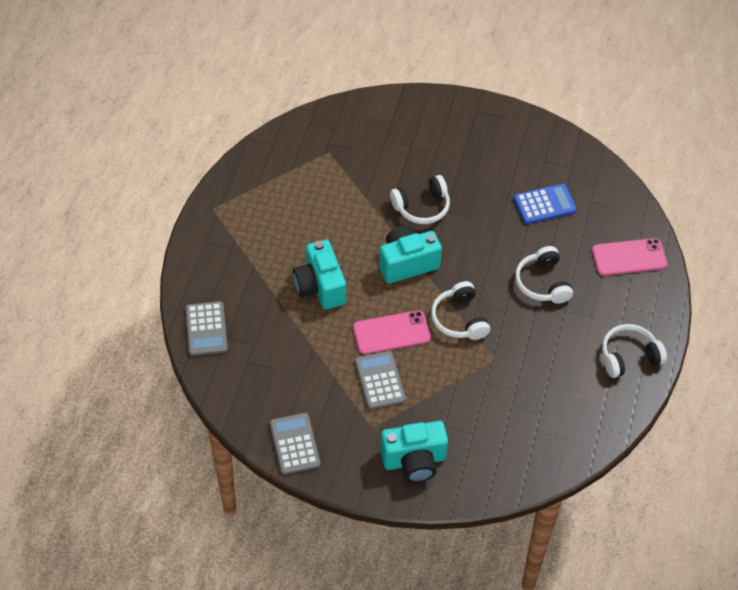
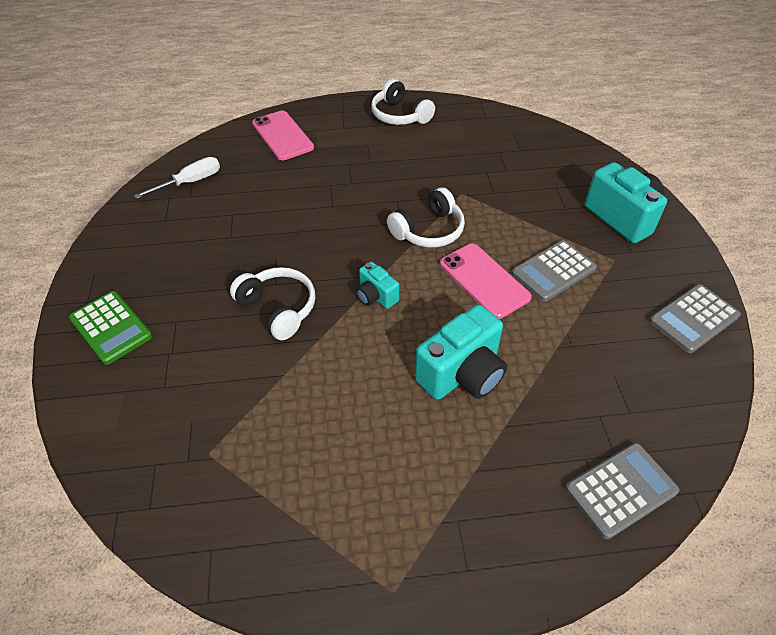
camera: 110 degrees left, 5 degrees down
turquoise camera [379,225,442,283] -> turquoise camera [356,262,399,309], size x0.54
blue calculator [514,184,577,224] -> none
white headphones [515,246,573,304] -> none
none -> green calculator [69,291,152,365]
none -> white screwdriver [134,157,220,199]

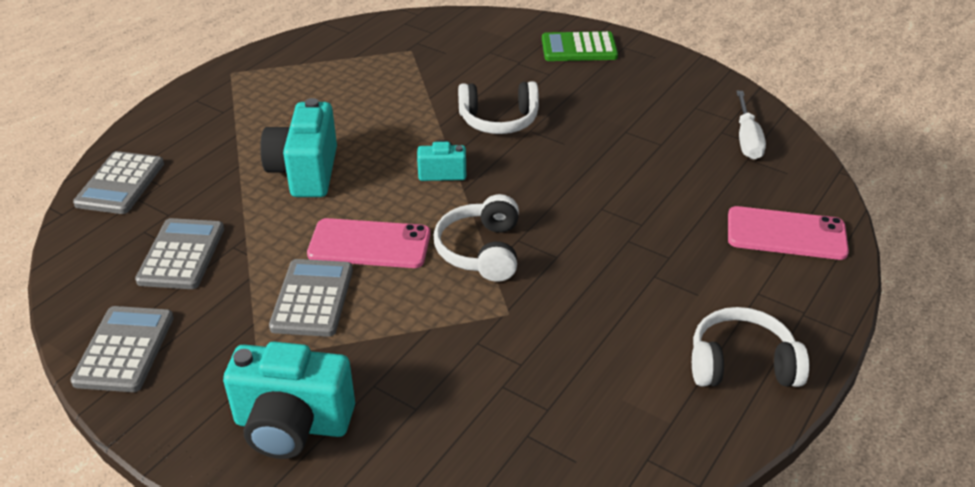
camera: 130 degrees right, 10 degrees down
none -> grey calculator [135,218,224,289]

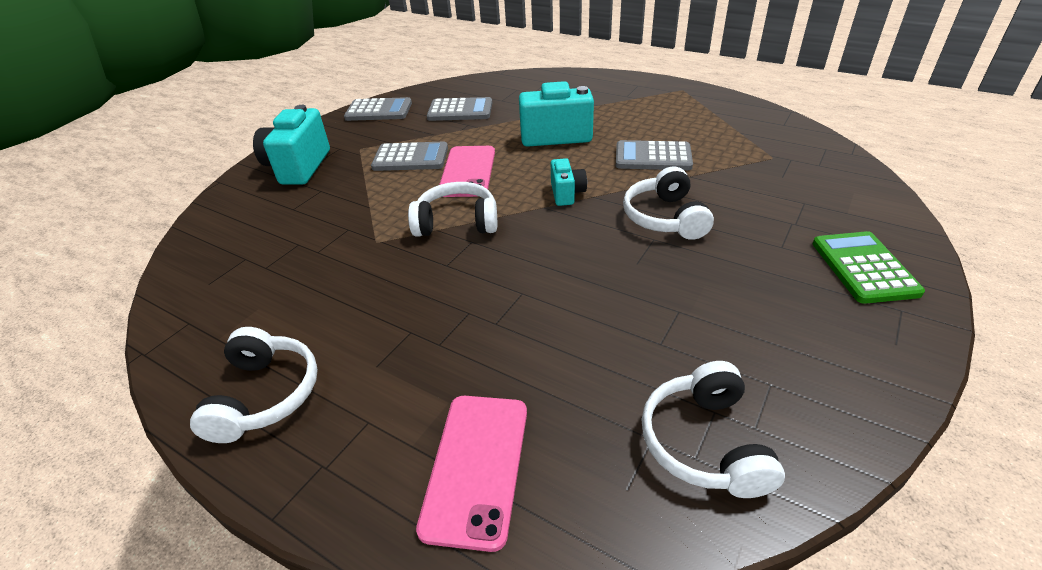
camera: 90 degrees right, 0 degrees up
grey calculator [73,151,164,214] -> grey calculator moved to [616,140,693,170]
white screwdriver [736,91,766,160] -> white headphones [641,361,785,498]

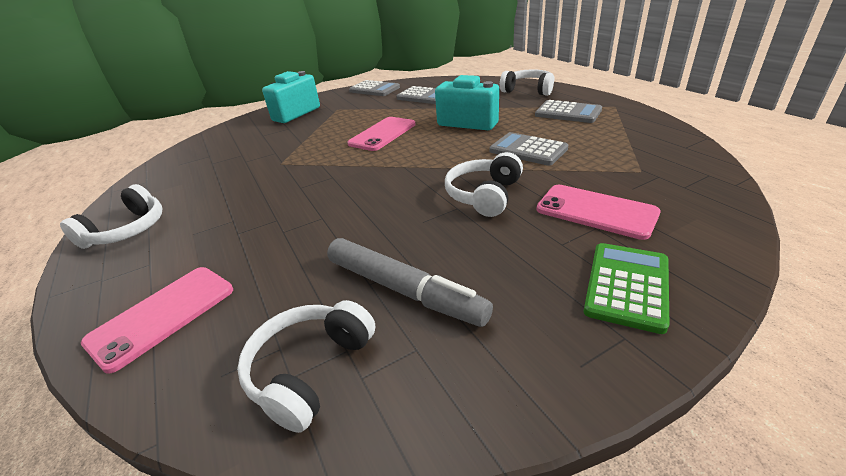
camera: 30 degrees right, 5 degrees down
grey calculator [371,142,448,171] -> grey calculator moved to [535,100,602,123]
white headphones [408,182,497,237] -> white headphones moved to [500,69,555,96]
turquoise camera [551,158,587,206] -> none
none -> grey marker [327,238,493,327]
none -> pink phone [536,185,661,240]

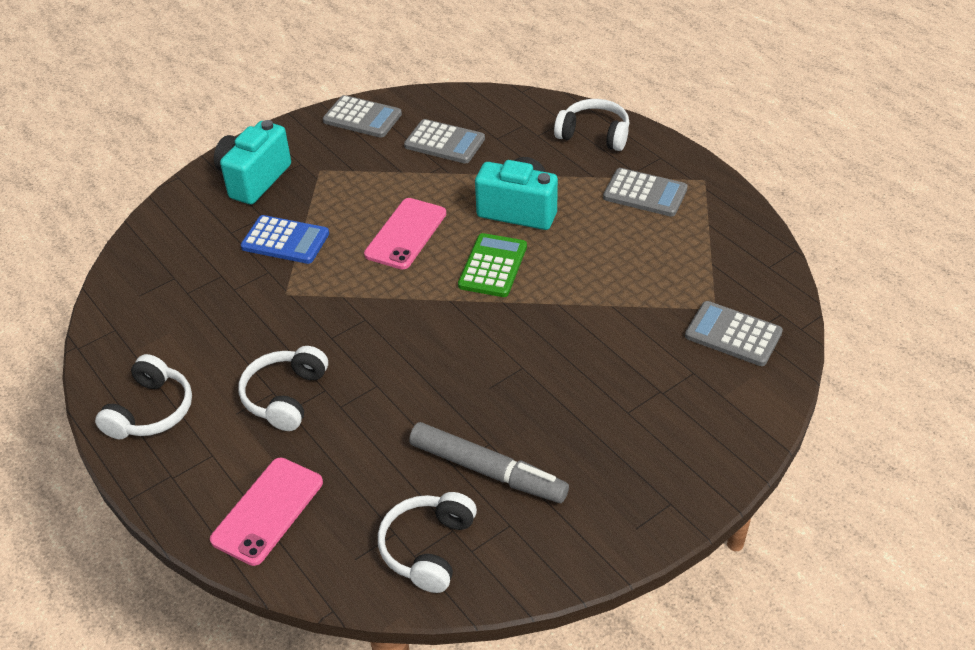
camera: 10 degrees left, 10 degrees up
white headphones [445,152,523,217] -> white headphones moved to [238,346,328,431]
grey calculator [490,132,568,166] -> grey calculator moved to [685,301,783,366]
pink phone [536,185,661,240] -> none
green calculator [584,243,669,334] -> green calculator moved to [458,233,527,297]
none -> blue calculator [241,215,329,264]

